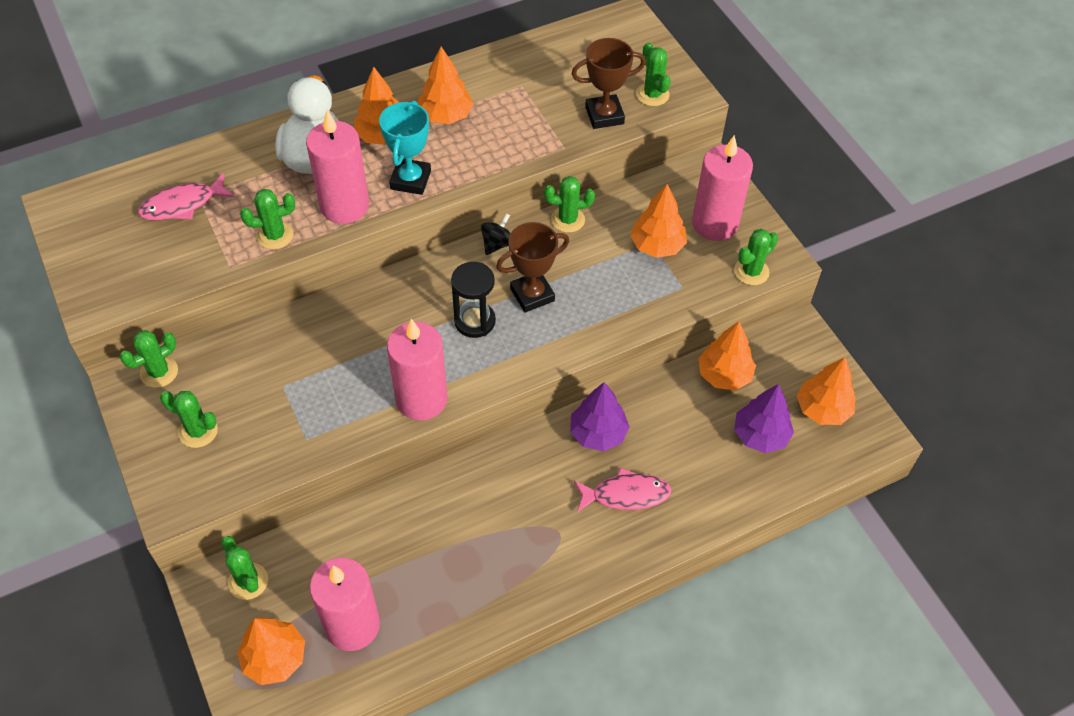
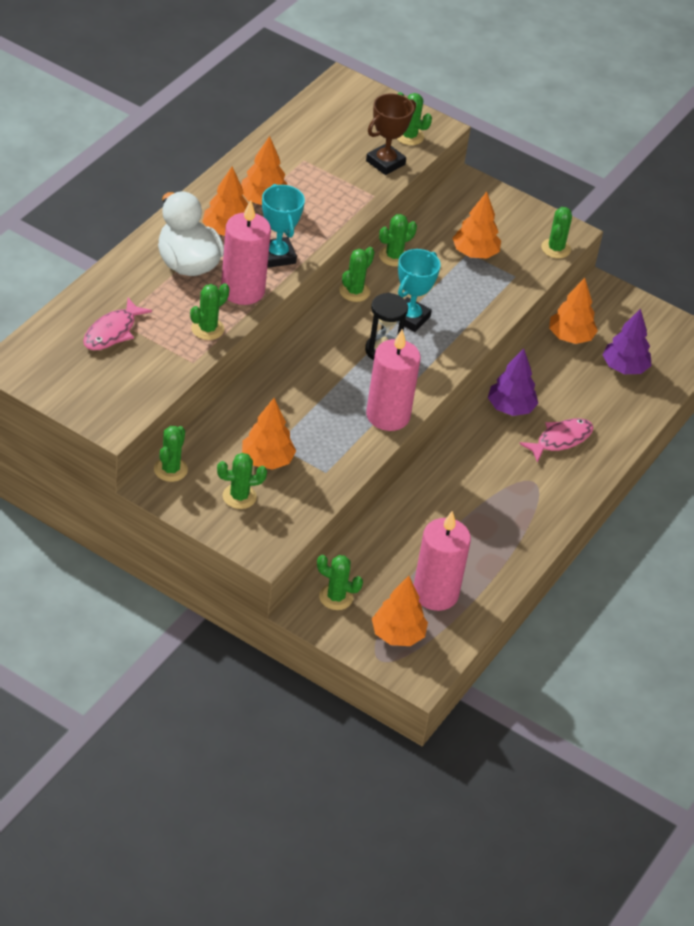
camera: 35 degrees left, 10 degrees down
black spinning top [481,213,511,255] -> green cactus [339,247,374,302]
brown trophy [496,222,569,313] -> turquoise trophy [398,249,441,332]
pink candle [692,135,753,241] -> none
orange tree [797,357,855,425] -> orange tree moved to [242,398,296,470]

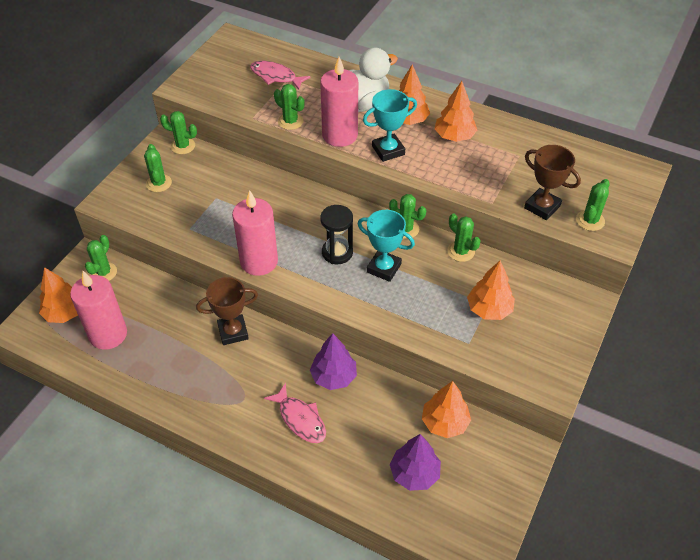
camera: 90 degrees right, 5 degrees up
orange tree [242,398,296,470] -> none
green cactus [541,207,572,259] -> none
none -> brown trophy [196,277,258,345]

